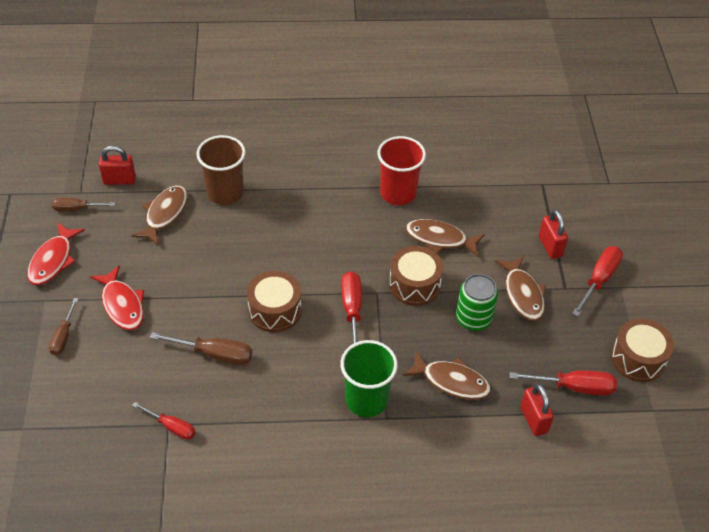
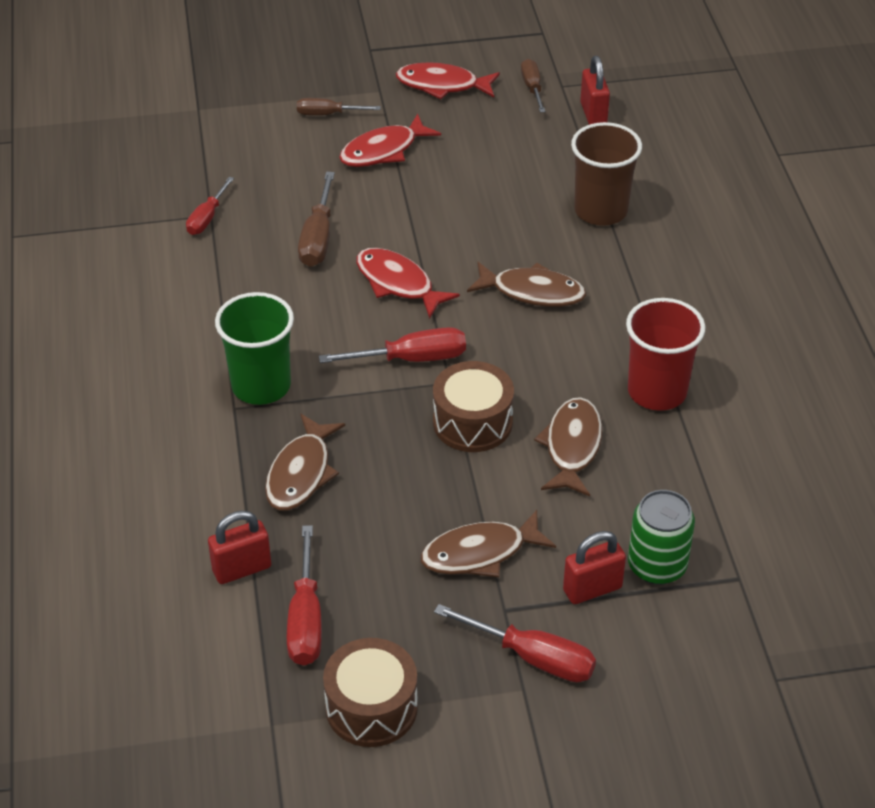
camera: 85 degrees right, 5 degrees down
brown fish [132,185,188,245] -> brown fish moved to [467,262,586,307]
brown drum [247,271,302,332] -> red fish [356,248,460,319]
green can [456,274,498,331] -> green can moved to [628,490,695,585]

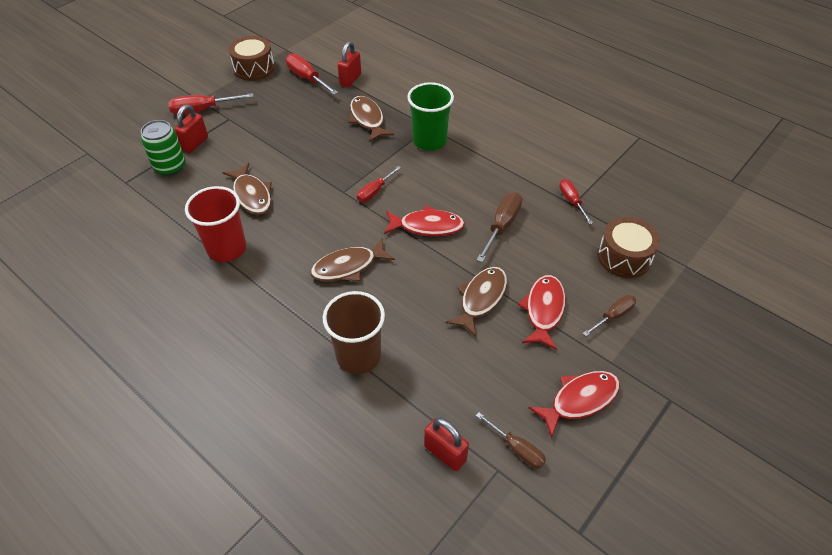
camera: 140 degrees right, 5 degrees up
brown screwdriver [298,171,335,267] -> brown screwdriver turned 60 degrees clockwise [477,192,522,262]
red screwdriver [319,327,466,363] -> red screwdriver [357,166,401,202], size x0.66
brown fish [420,510,556,577] -> brown fish moved to [445,267,508,337]
brown drum [433,361,514,452] -> brown drum moved to [598,217,660,278]

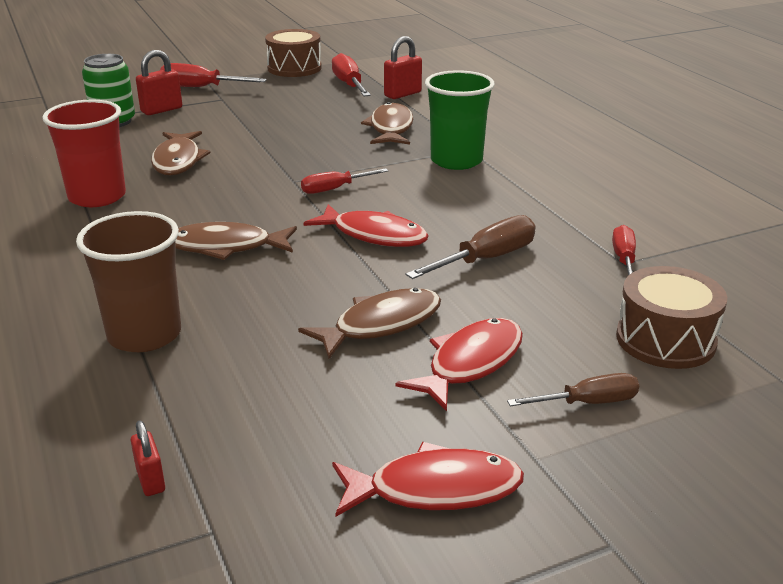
camera: 25 degrees right, 20 degrees down
red padlock [424,418,469,471] -> red padlock [131,421,165,496], size x0.60
brown screwdriver [476,412,546,469] -> none

